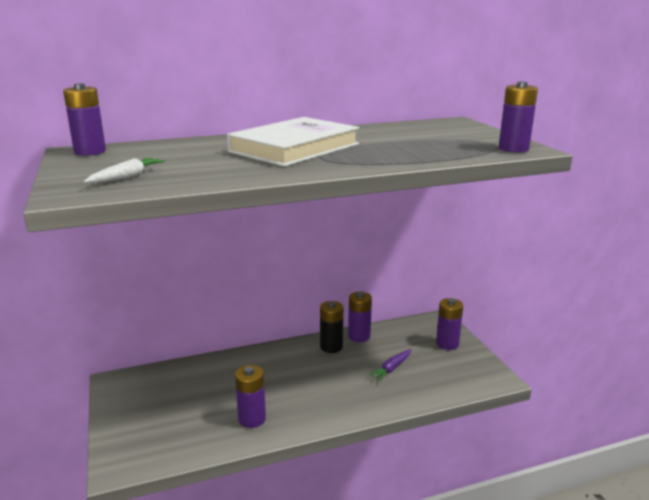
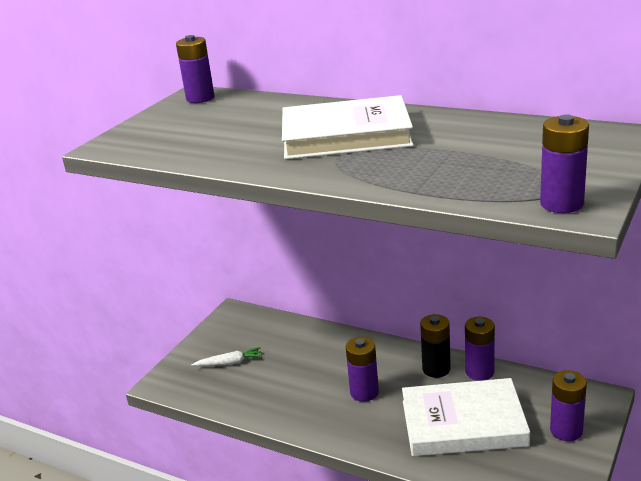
camera: 50 degrees right, 5 degrees up
white carrot [84,158,166,183] -> white carrot moved to [192,347,263,366]
purple battery [235,365,266,428] -> purple battery moved to [346,337,379,402]
purple carrot [369,349,411,381] -> white book [402,378,530,456]

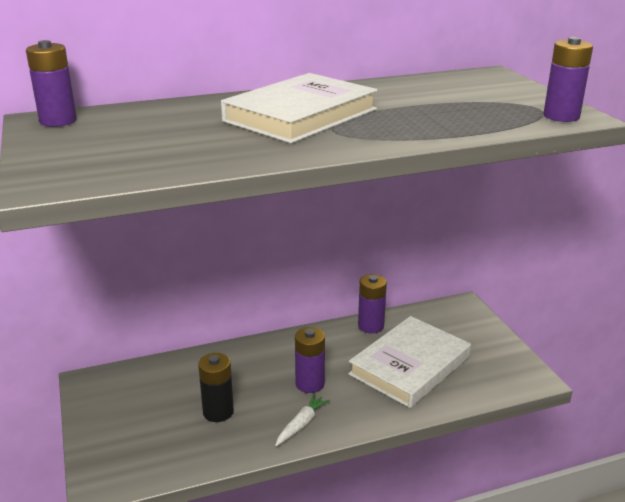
camera: 50 degrees left, 0 degrees up
white carrot [192,347,263,366] -> white carrot moved to [275,394,330,446]
black battery [420,314,451,378] -> black battery moved to [198,353,234,422]
purple battery [550,370,587,441] -> none

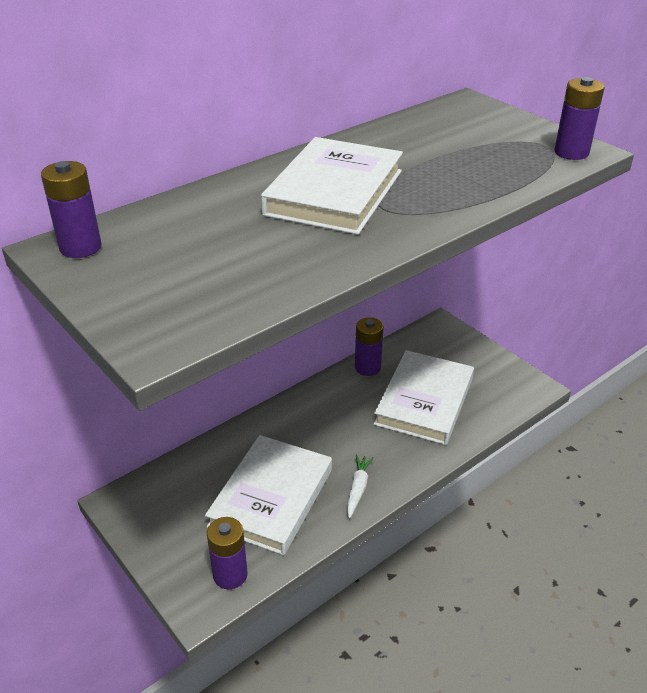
camera: 20 degrees left, 10 degrees up
black battery [198,353,234,422] -> white book [205,435,332,555]
purple battery [295,327,325,393] -> purple battery moved to [207,517,248,589]

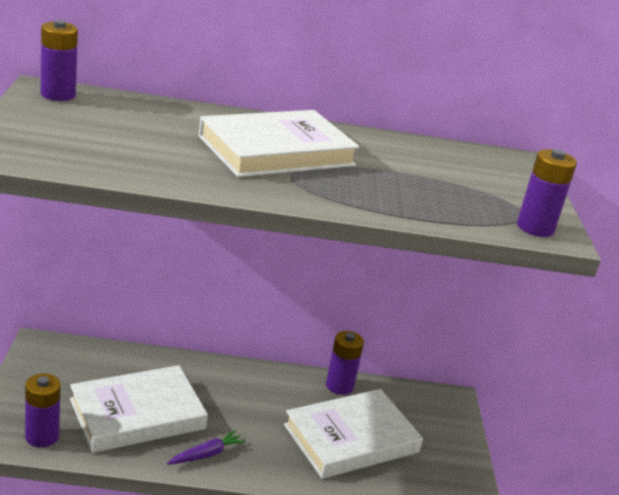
camera: 35 degrees right, 10 degrees down
white carrot [347,455,374,519] -> purple carrot [167,430,246,465]

